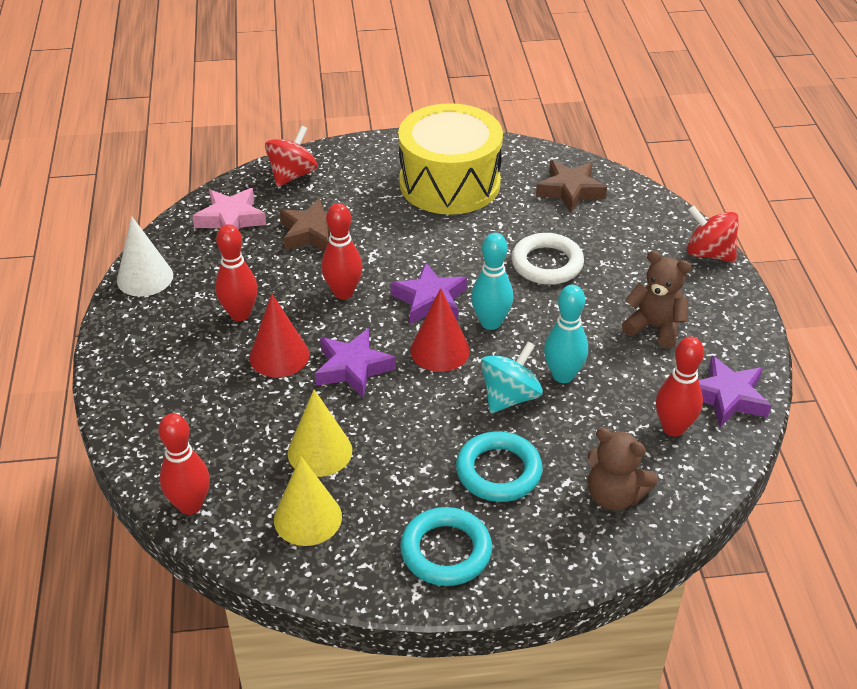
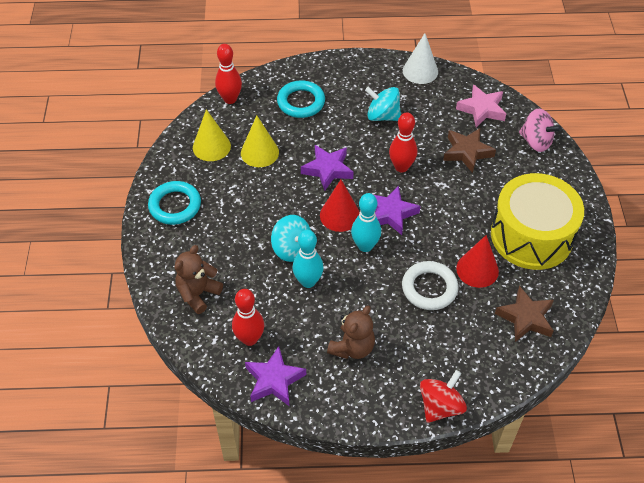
camera: 95 degrees right, 10 degrees up
red bowling pin [215,224,258,321] -> turquoise spinning top [365,87,401,121]
red cone [250,294,309,378] -> red cone moved to [456,235,499,288]
red spinning top [265,126,318,187] -> pink spinning top [519,109,562,152]
turquoise ring [456,431,543,502] -> turquoise ring moved to [277,80,325,118]

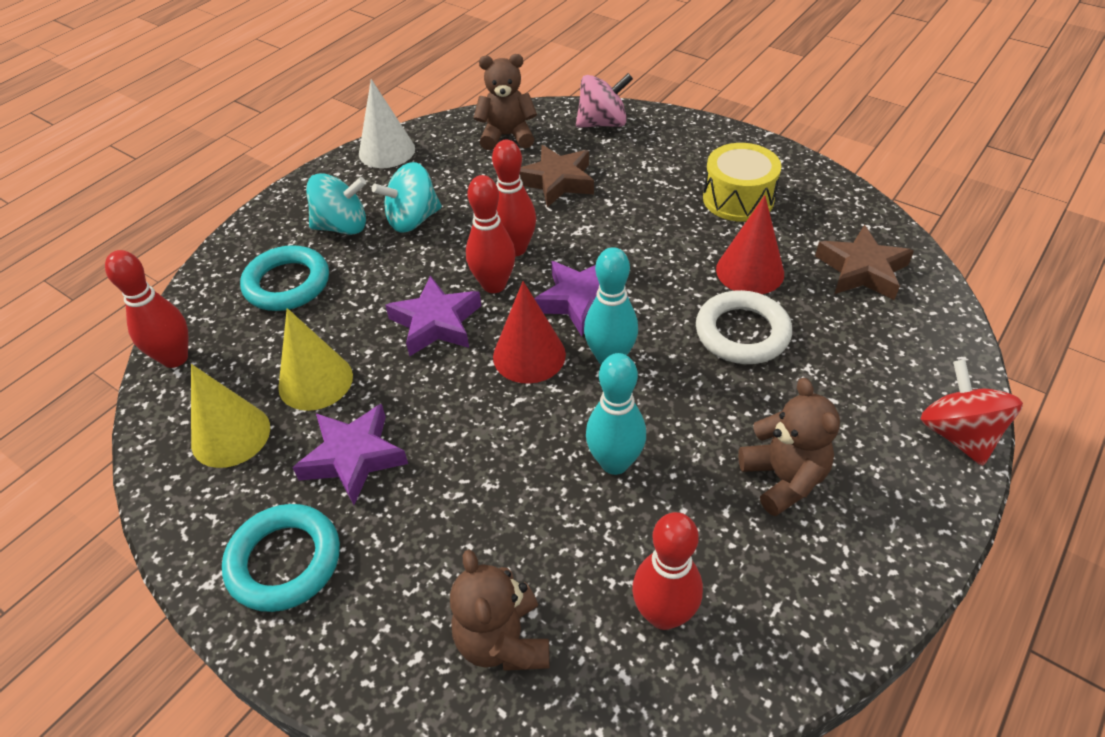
camera: 50 degrees left, 5 degrees down
purple star [245,346,306,407] -> purple star moved to [293,404,408,505]
turquoise spinning top [271,215,311,262] -> turquoise spinning top moved to [306,173,366,235]
pink star [456,84,506,127] -> brown teddy bear [474,54,537,150]
yellow drum [491,173,584,270] -> yellow drum [703,143,781,222], size x0.58
none -> red bowling pin [466,175,515,293]

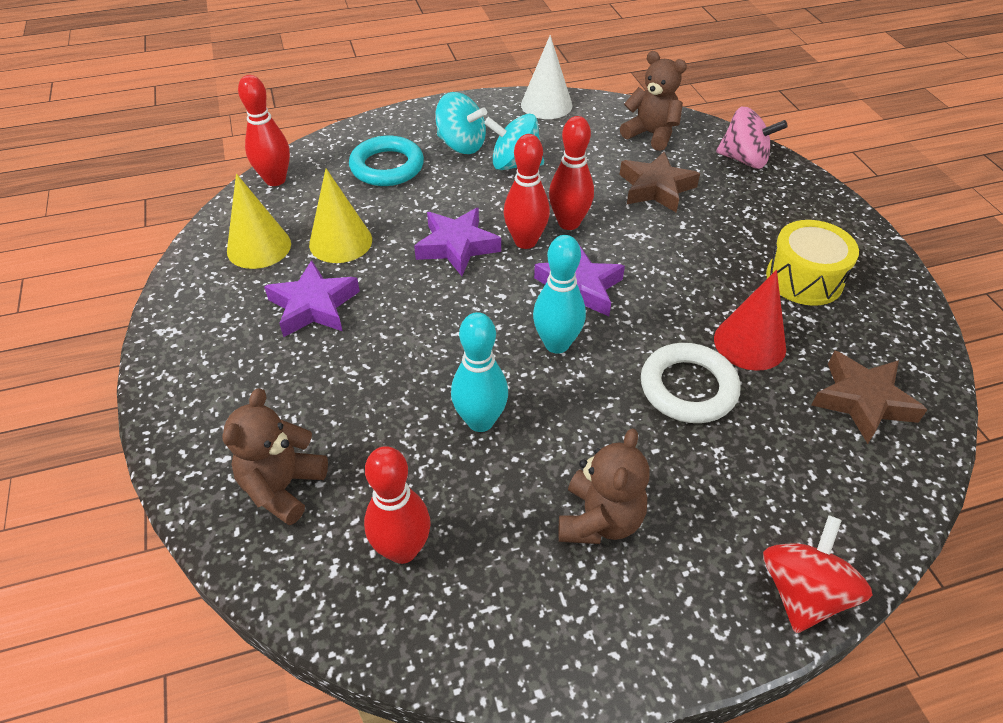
camera: 35 degrees right, 0 degrees up
turquoise ring [222,504,340,612] -> none
red cone [493,281,566,384] -> none

